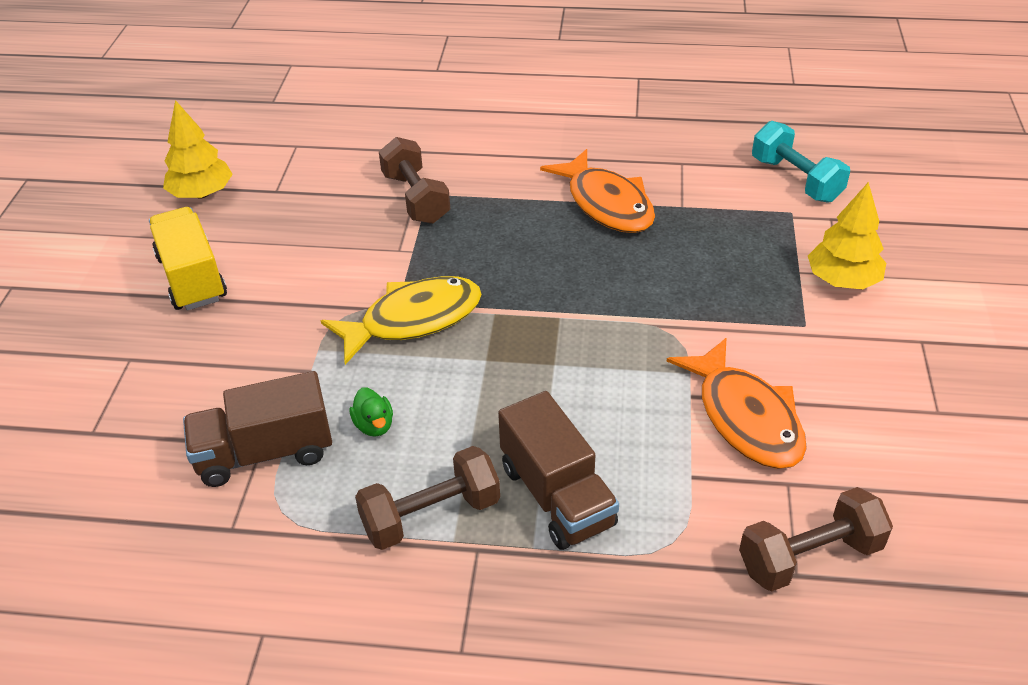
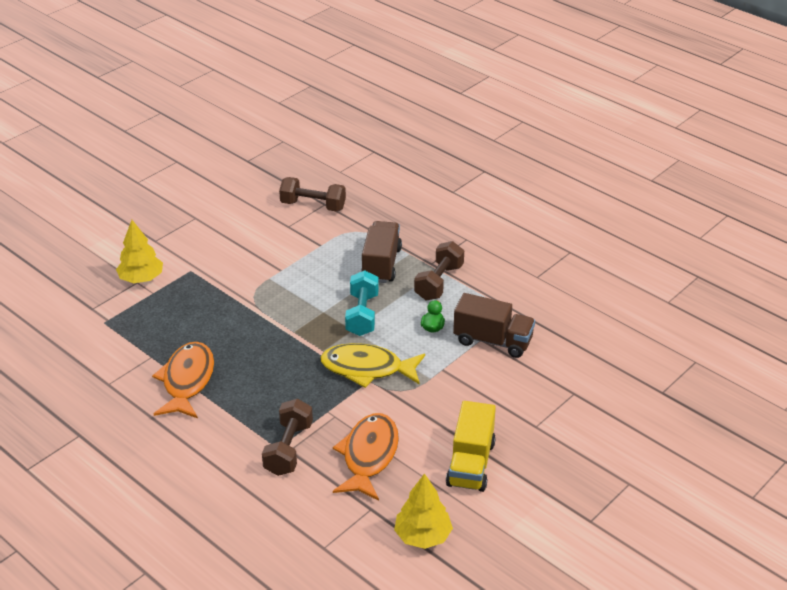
camera: 145 degrees left, 5 degrees down
brown dumbbell [355,446,500,550] -> brown dumbbell turned 75 degrees counterclockwise [414,241,464,300]
orange fish [667,338,807,469] -> orange fish moved to [333,413,399,501]
turquoise dumbbell [752,121,850,203] -> turquoise dumbbell moved to [345,270,379,336]

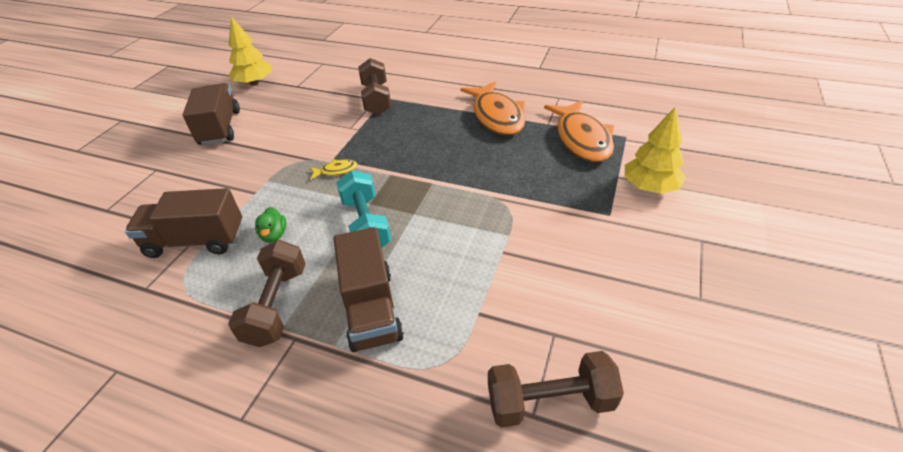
camera: 160 degrees right, 5 degrees up
yellow fish [320,343,425,388] -> yellow fish [310,159,358,180], size x0.44
orange fish [333,413,399,501] -> orange fish moved to [544,100,614,162]
yellow truck [446,401,496,492] -> brown truck [183,83,240,145]

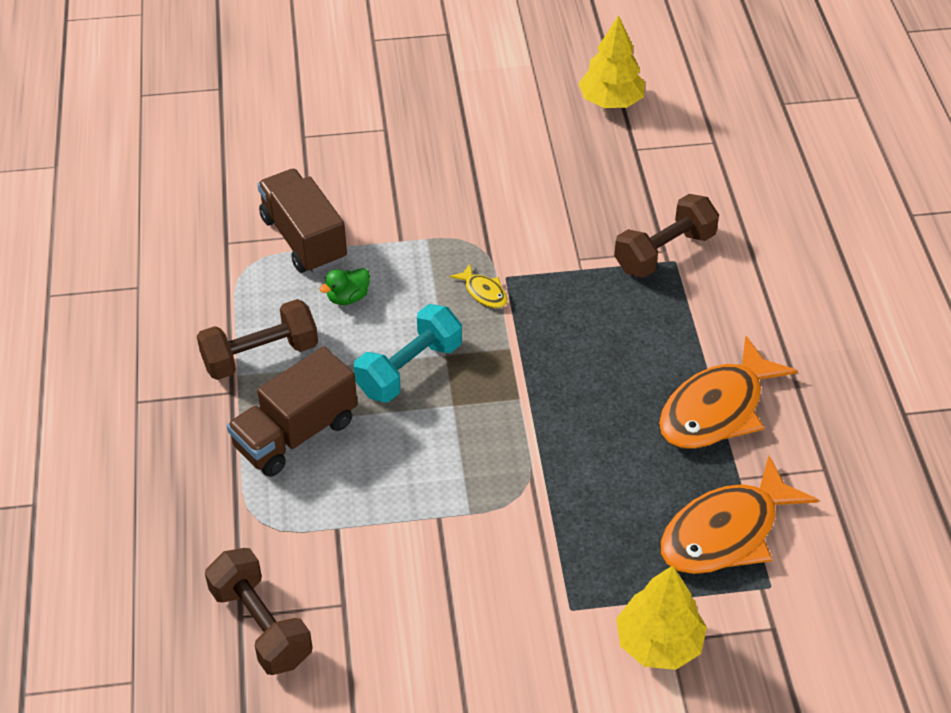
camera: 60 degrees right, 5 degrees up
brown truck [183,83,240,145] -> none

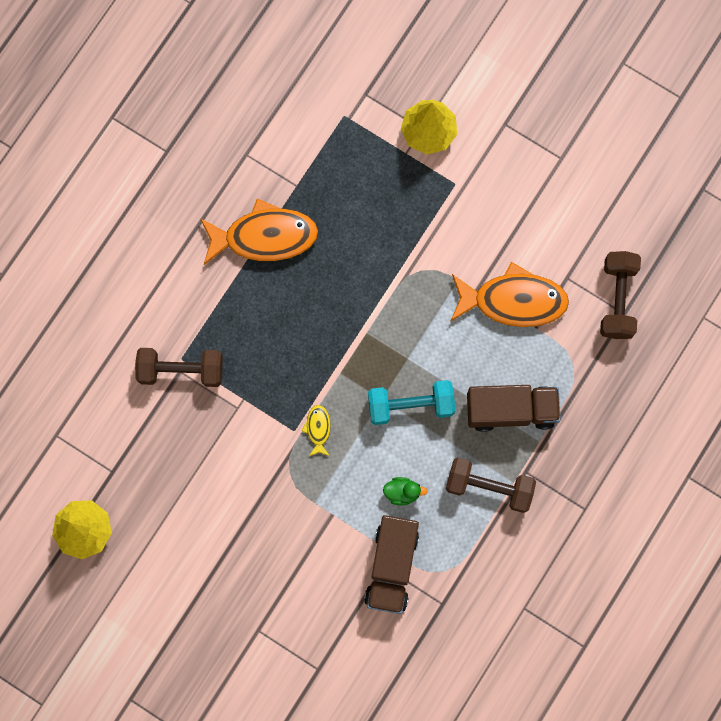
camera: 140 degrees left, 30 degrees up
orange fish [661,456,819,574] -> orange fish moved to [450,262,569,327]

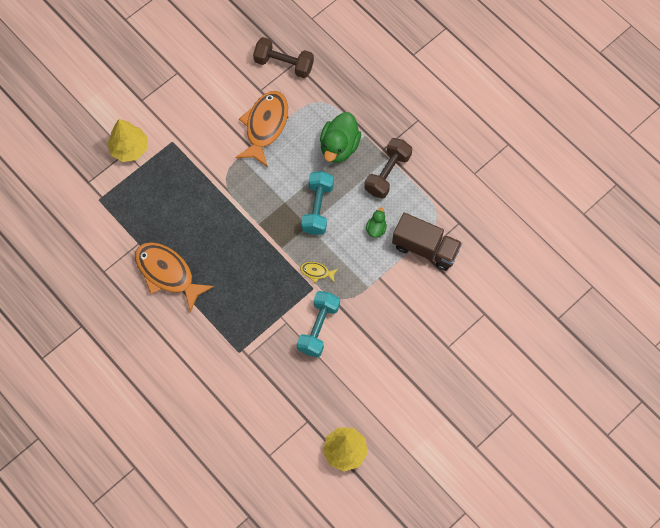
camera: 75 degrees left, 10 degrees down
brown dumbbell [135,348,222,387] -> none
orange fish [200,199,318,265] -> orange fish turned 60 degrees counterclockwise [135,242,214,313]
brown truck [467,385,561,432] -> green duck [320,112,361,163]
none -> turquoise dumbbell [297,291,340,357]

